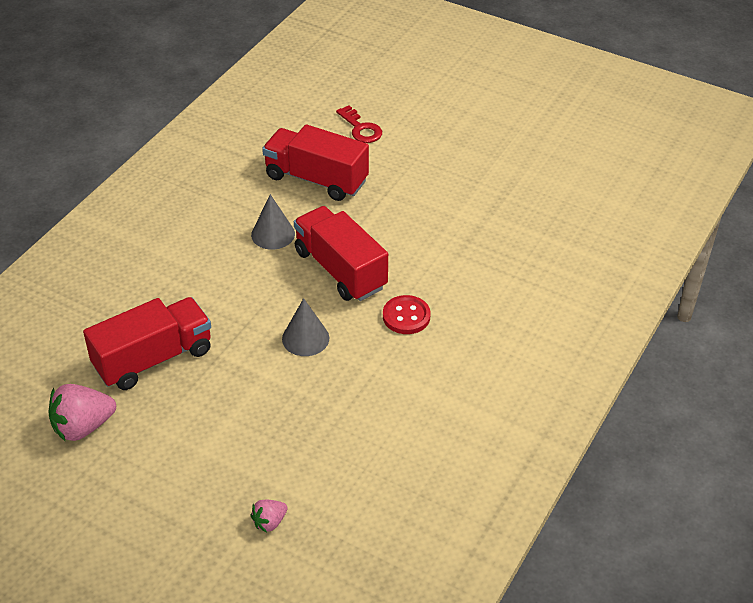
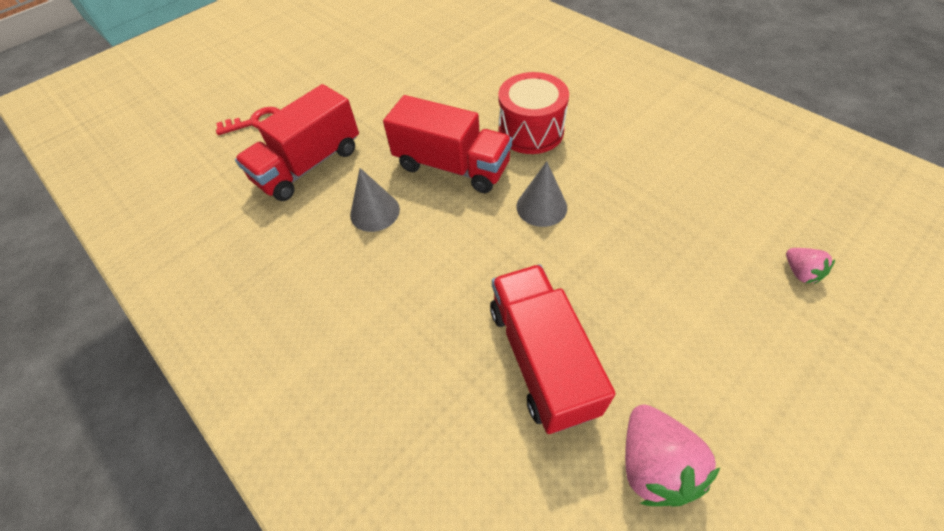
camera: 70 degrees left, 10 degrees up
red truck [294,206,388,301] -> red truck turned 135 degrees counterclockwise [383,95,512,193]
red button [383,295,431,334] -> red drum [498,72,569,154]

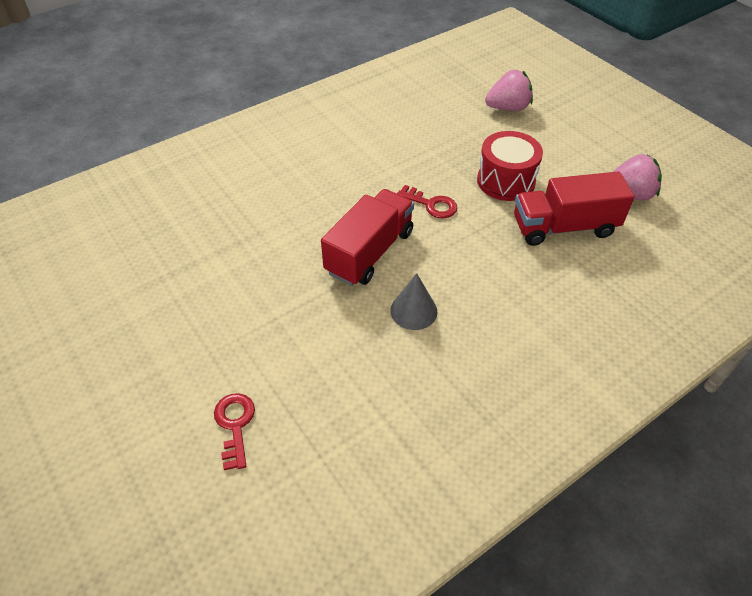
camera: 85 degrees left, 5 degrees down
red truck [235,84,359,201] -> none
red drum [498,72,569,154] -> red drum moved to [477,131,543,201]
grey cone [517,161,567,227] -> red key [397,185,457,219]
pink strawberry [786,248,835,284] -> pink strawberry [485,70,533,111], size x1.86

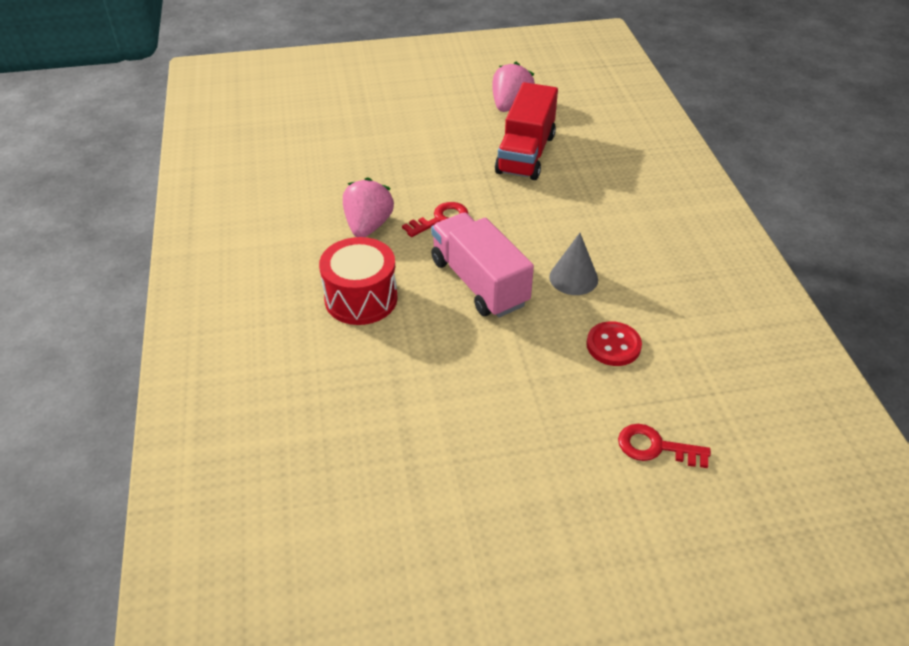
camera: 65 degrees left, 5 degrees down
red truck [321,189,414,286] -> pink truck [431,213,534,317]
red drum [477,131,543,201] -> red drum moved to [319,237,398,325]
pink strawberry [485,70,533,111] -> pink strawberry moved to [343,177,394,237]
none -> red button [586,321,642,366]

